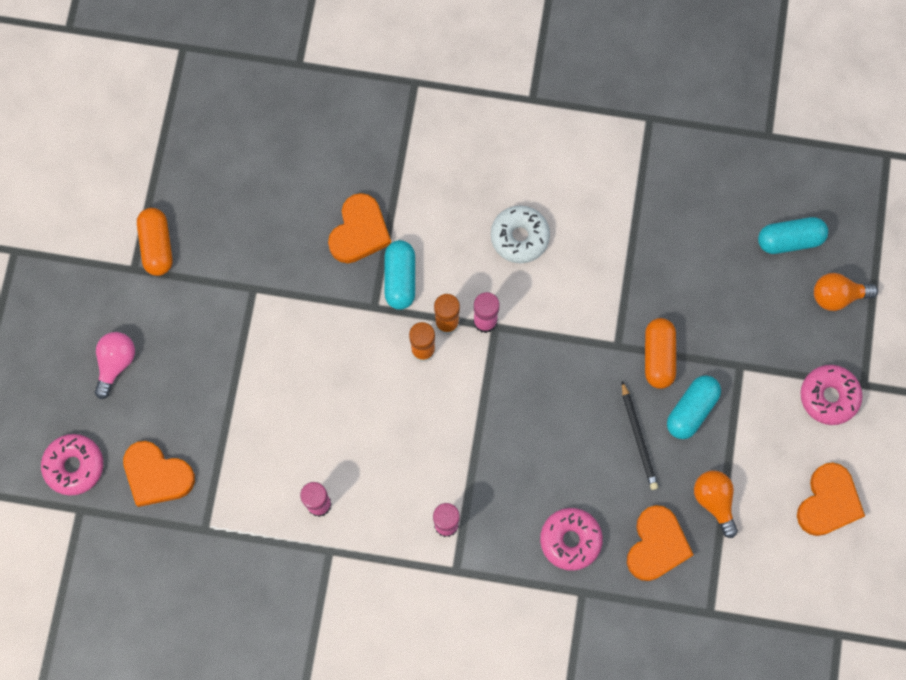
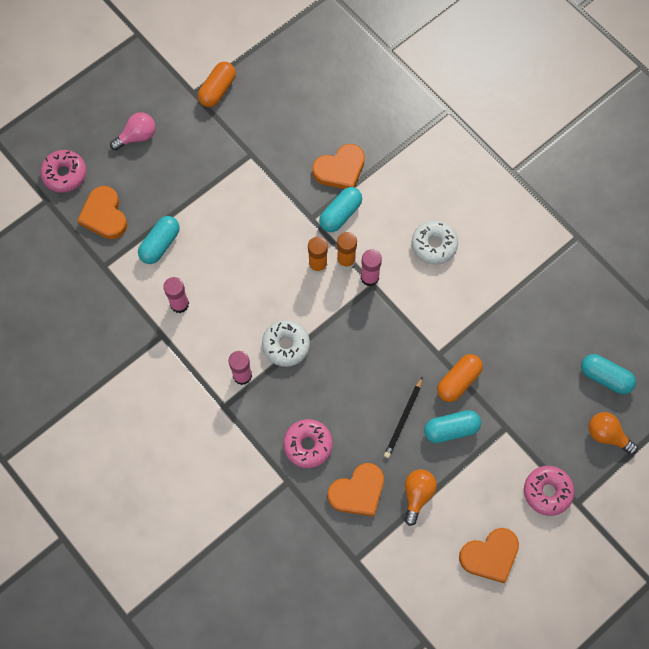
camera: 40 degrees right, 5 degrees down
none -> turquoise capsule [138,216,180,264]
none -> white donut [262,320,310,367]

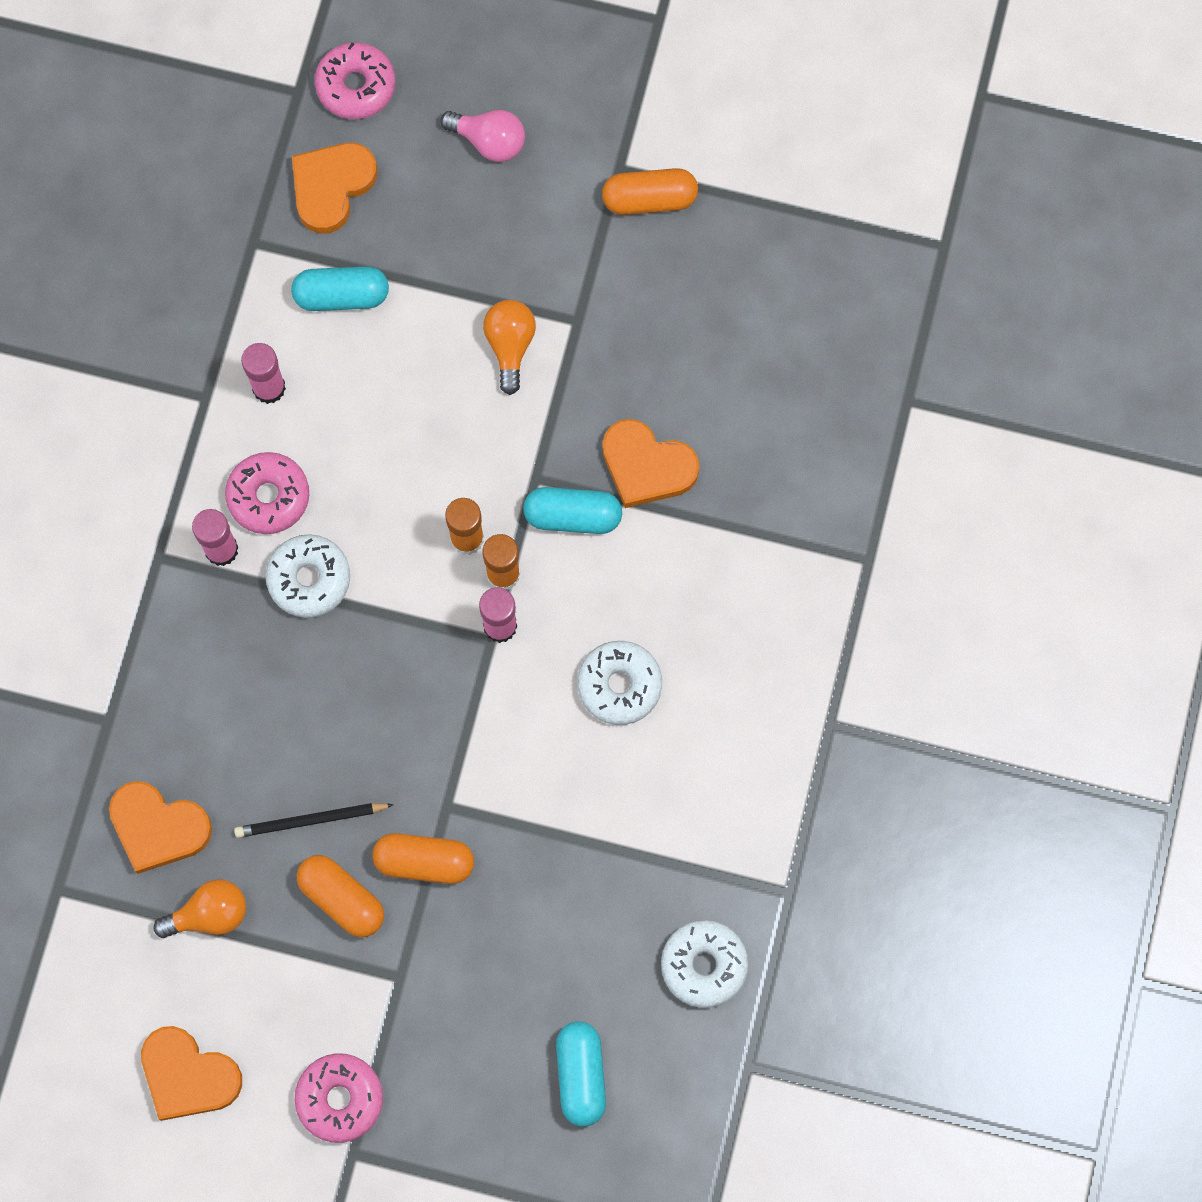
camera: 55 degrees right, 5 degrees up
pink donut [283,419,333,468] -> pink donut moved to [225,452,309,534]
turquoise capsule [424,410,481,443] -> orange capsule [297,855,384,937]
orange light bulb [589,412,638,455] -> orange light bulb moved to [483,300,536,395]
none -> white donut [661,920,748,1008]

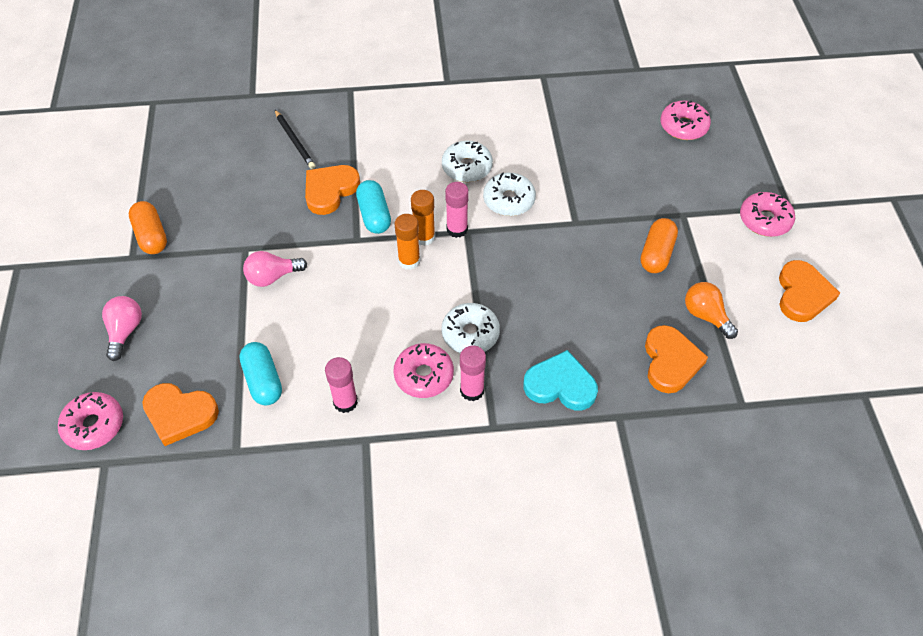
camera: 110 degrees left, 20 degrees down
black pencil [234,803,394,838] -> black pencil moved to [275,110,316,169]
orange capsule [372,833,474,884] -> none
orange light bulb [483,300,536,395] -> pink light bulb [243,251,307,287]
turquoise capsule [556,1022,606,1127] -> pink donut [661,100,711,140]
orange heart [602,419,699,508] -> orange heart turned 150 degrees counterclockwise [305,165,360,215]
white donut [661,920,748,1008] -> white donut moved to [483,172,536,216]
none -> turquoise heart [523,350,598,410]

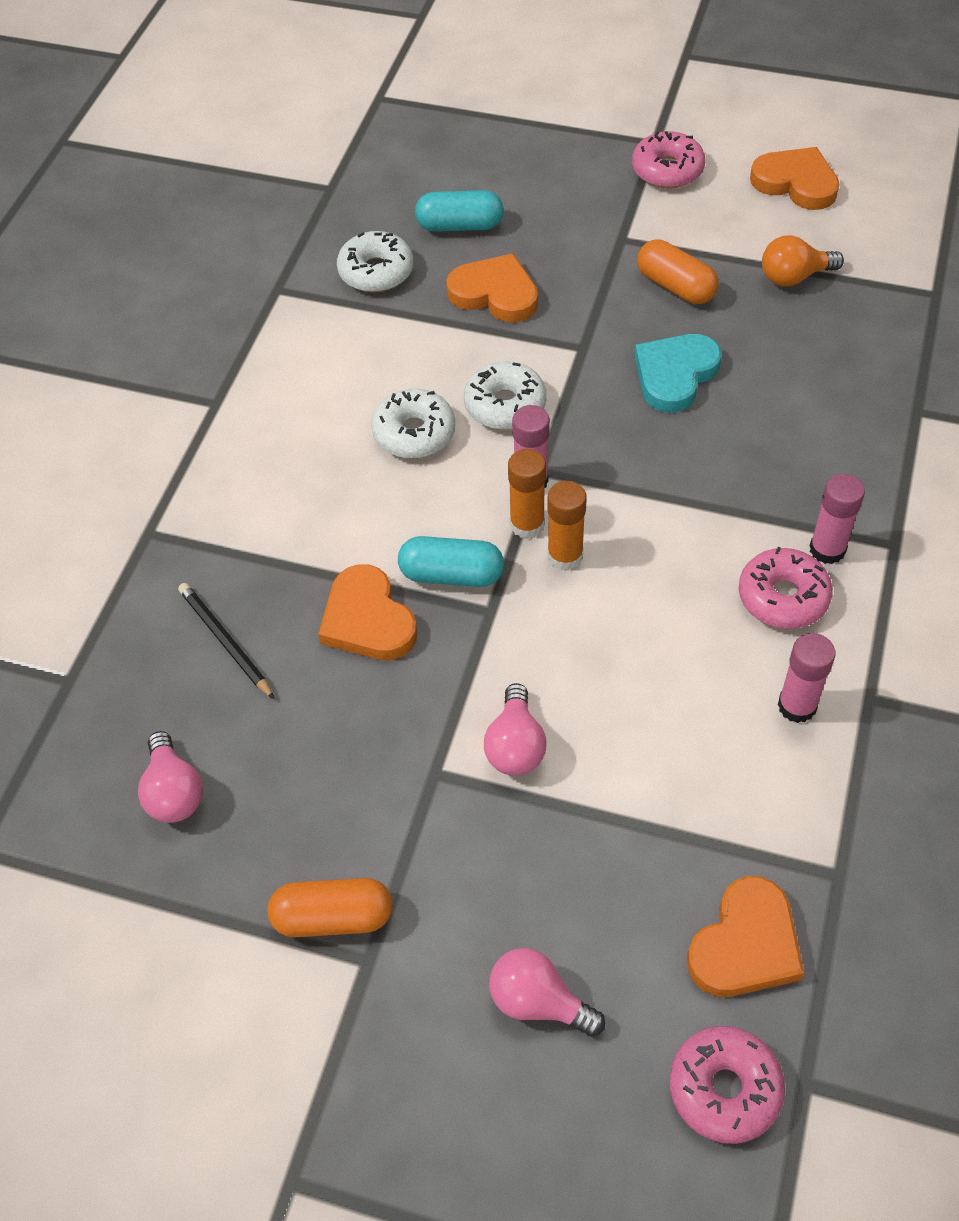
camera: 65 degrees left, 0 degrees up
turquoise capsule [239,342,282,406] -> turquoise capsule moved to [415,190,504,232]
black pencil [275,110,316,169] -> black pencil turned 120 degrees counterclockwise [178,583,274,699]
white donut [442,303,500,353] -> white donut moved to [337,231,413,292]
turquoise heart [523,350,598,410] -> turquoise heart moved to [635,334,722,413]
orange heart [645,325,708,393] -> orange heart moved to [446,253,538,323]
pink donut [661,100,711,140] -> none
none -> pink light bulb [138,731,203,823]

